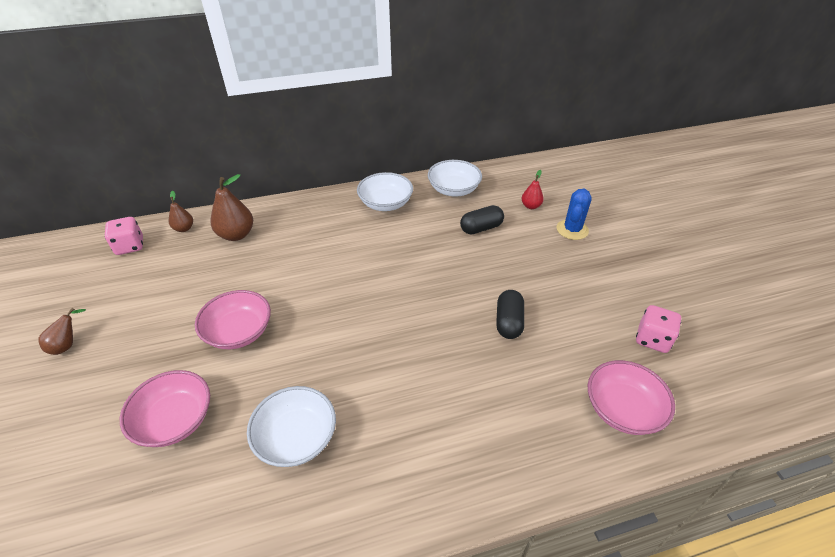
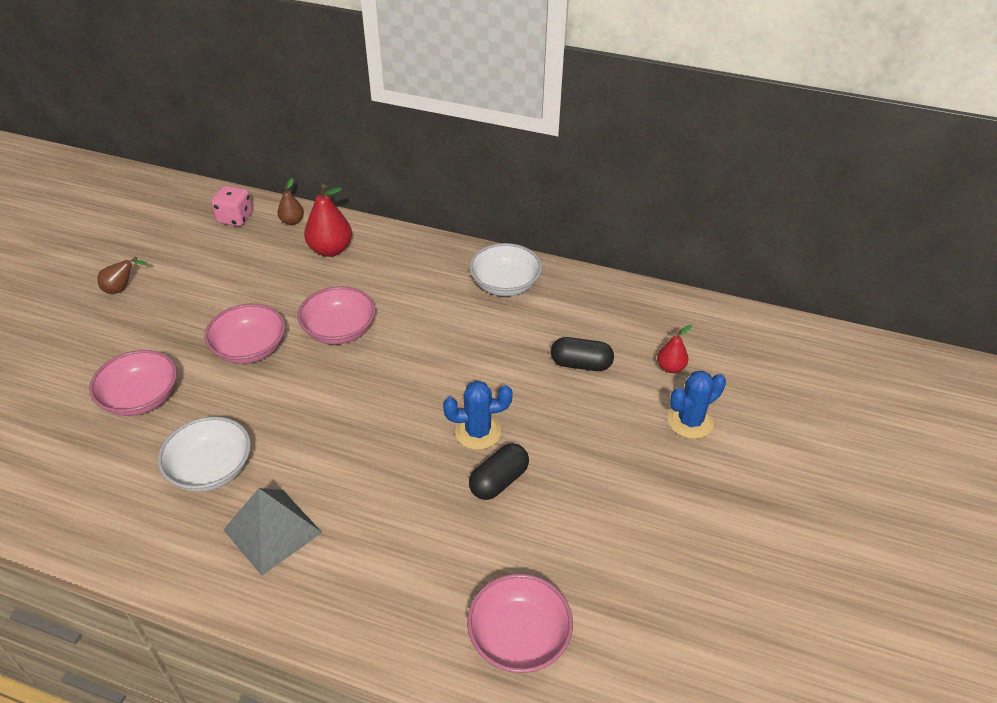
camera: 35 degrees right, 0 degrees up
brown pear [211,174,253,241] -> red pear [304,184,352,257]
white bowl [428,160,482,196] -> none
pink dice [636,305,681,353] -> none
none -> grey pyramid [223,488,322,576]
none -> pink bowl [298,286,376,345]
none -> blue cactus [443,381,513,450]

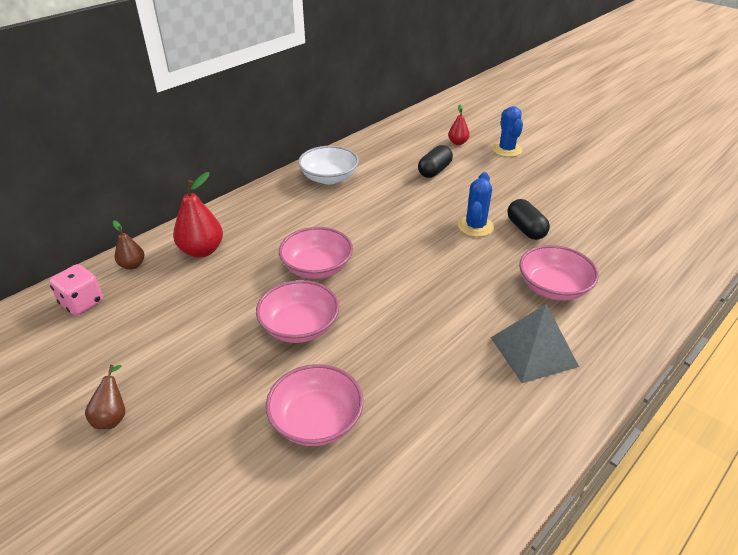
camera: 65 degrees left, 5 degrees down
white bowl [158,416,251,492] -> none
pink bowl [467,574,573,673] -> pink bowl moved to [519,245,599,301]

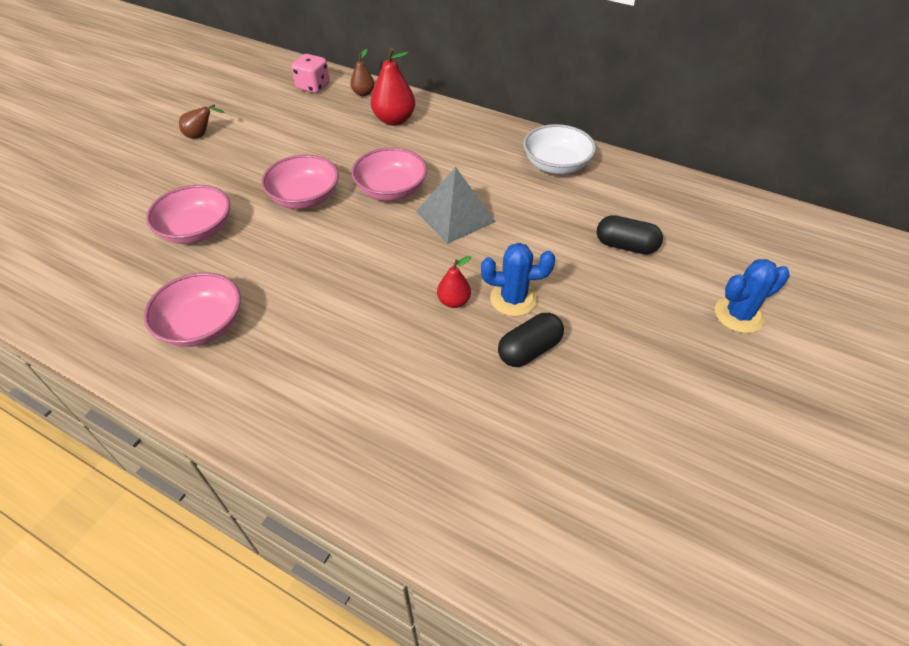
camera: 75 degrees right, 10 degrees up
red pear [448,105,470,145] -> red pear moved to [437,256,471,308]
grey pyramid [491,304,579,383] -> grey pyramid moved to [416,167,496,244]
pink bowl [519,245,599,301] -> pink bowl moved to [144,272,241,347]

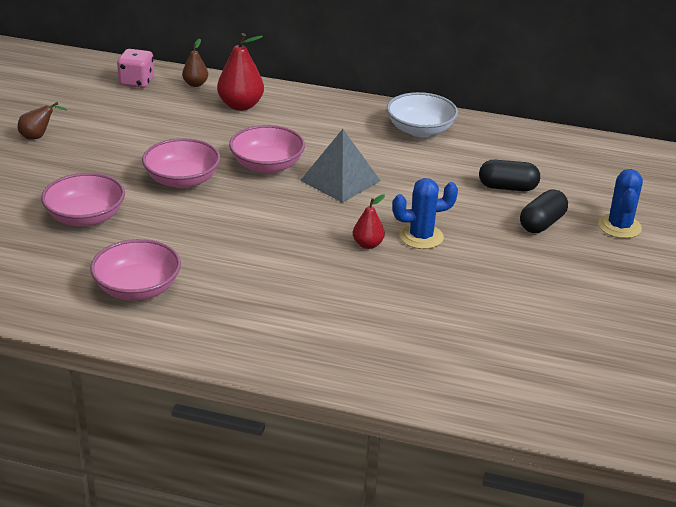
camera: 15 degrees left, 15 degrees down
black capsule [498,313,564,367] -> black capsule moved to [520,189,568,233]
blue cactus [715,259,790,333] -> blue cactus turned 45 degrees counterclockwise [598,169,643,238]

